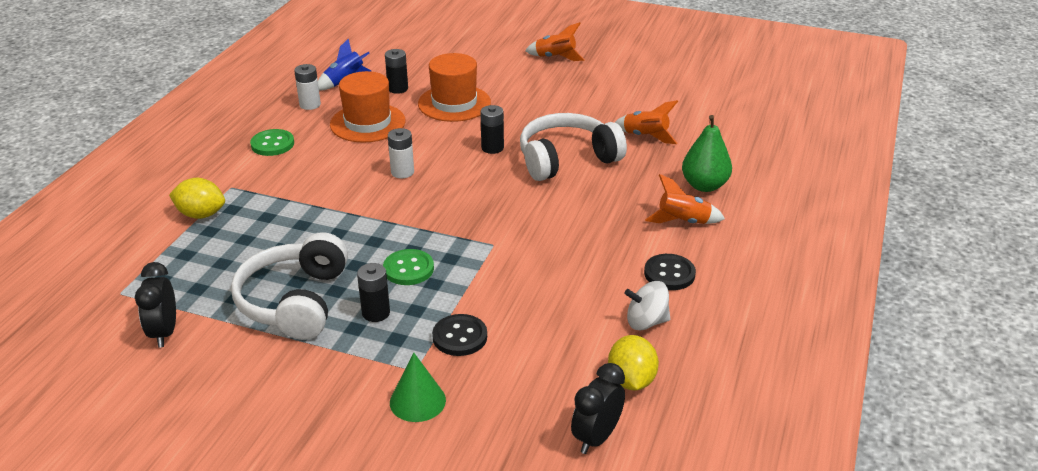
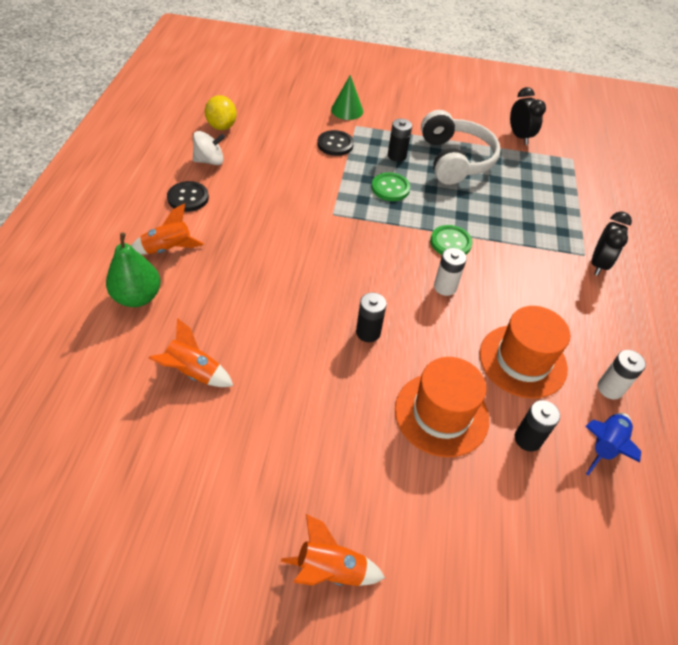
camera: 165 degrees right, 15 degrees up
yellow lemon [169,178,225,219] -> none
green button [250,129,294,156] -> green button moved to [430,225,473,255]
white headphones [520,113,627,181] -> none
black clock [571,363,625,454] -> black clock moved to [592,211,632,276]

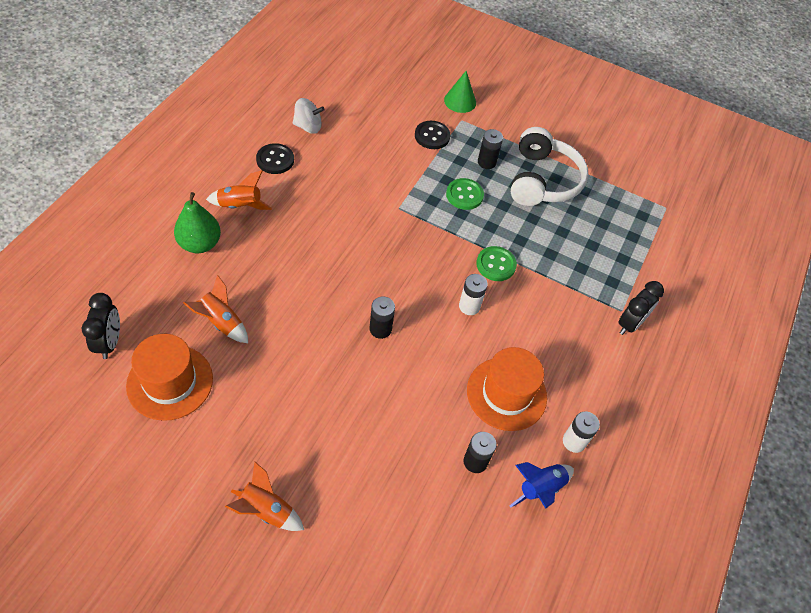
camera: 15 degrees right, 5 degrees up
yellow lemon [205,95,237,130] -> none
orange hat [395,357,489,457] -> orange hat moved to [126,334,213,421]
black clock [510,87,546,145] -> black clock moved to [81,293,120,359]

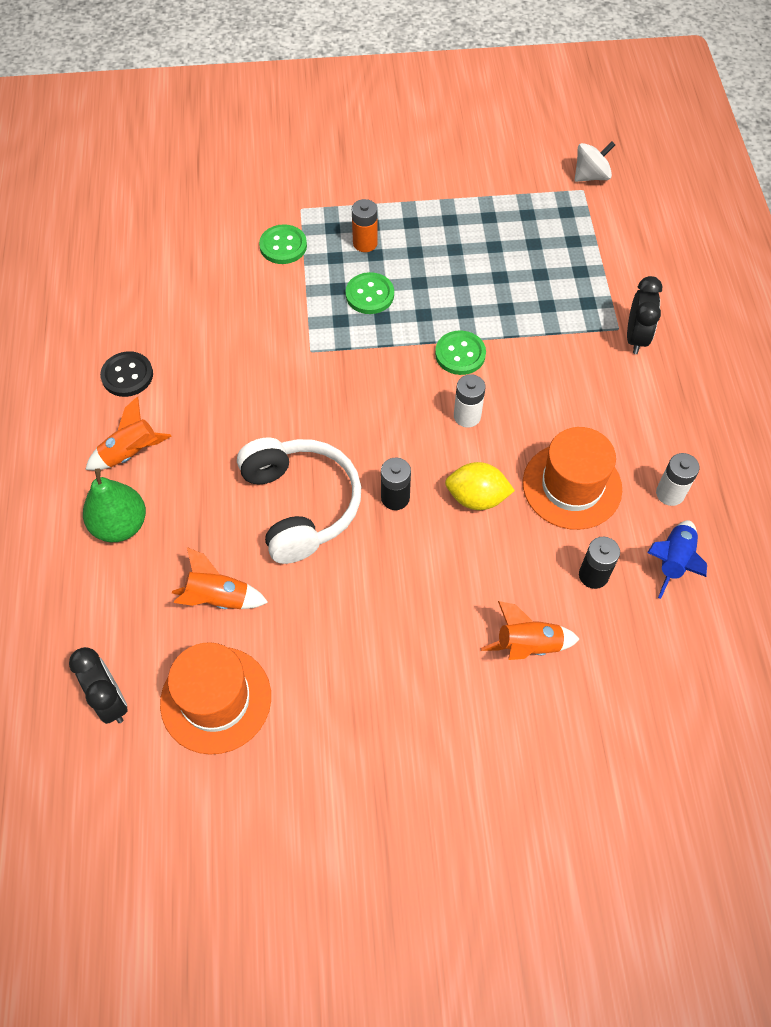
camera: 25 degrees left, 5 degrees up
orange rocket [225,462,304,531] -> orange rocket moved to [481,601,579,660]
white spinning top [293,98,325,134] -> white spinning top moved to [575,142,615,182]
black button [415,121,450,149] -> green button [259,224,307,264]
green cone [444,71,476,113] -> none
black battery [478,129,503,169] -> orange battery [352,199,378,252]
white headphones [511,127,588,206] -> white headphones moved to [237,437,361,564]
none -> yellow lemon [445,462,515,510]

